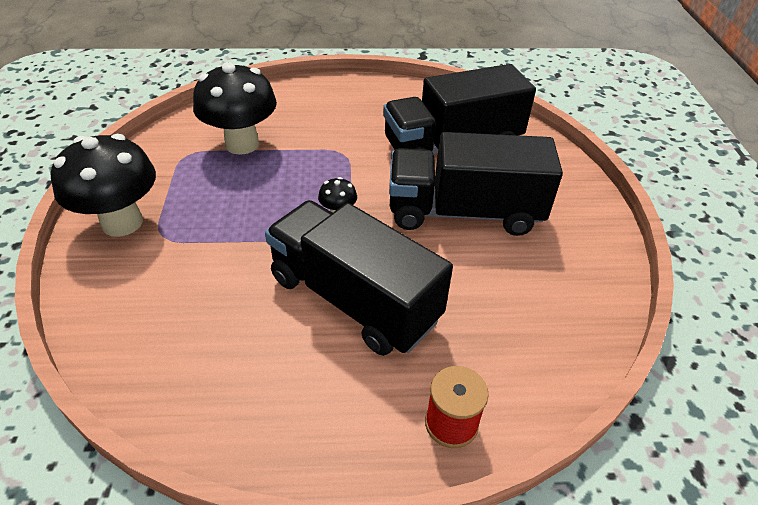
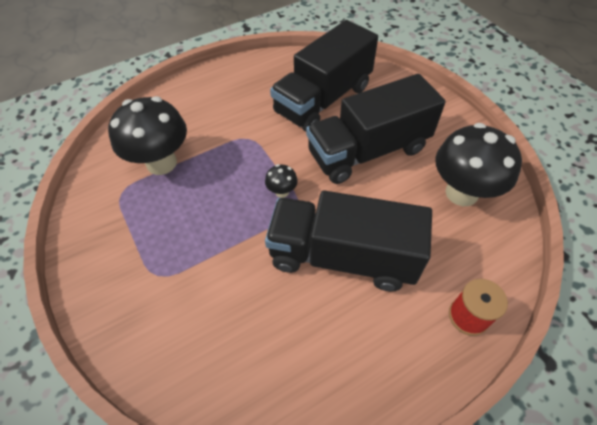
camera: 25 degrees left, 10 degrees up
black mushroom [50,134,156,237] -> black mushroom moved to [435,123,522,206]

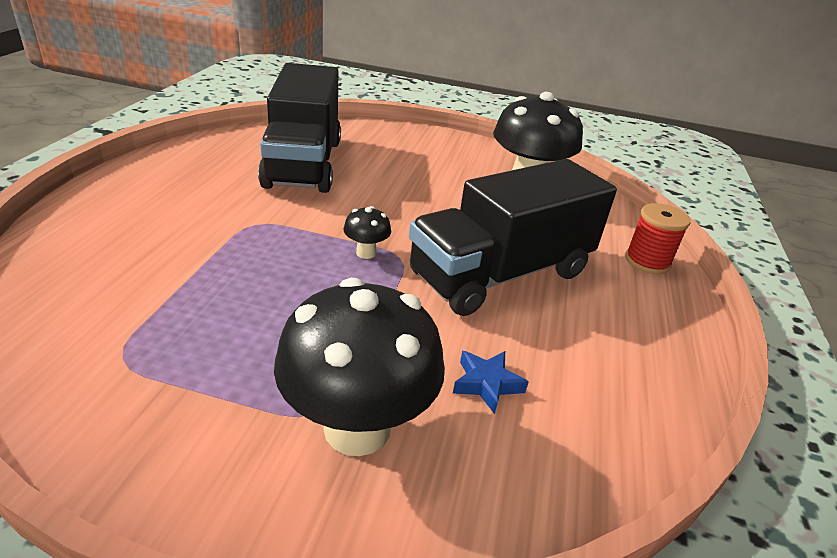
camera: 50 degrees left, 20 degrees down
black mushroom [108,96,187,175] -> black mushroom moved to [274,278,445,456]
black truck [306,74,446,184] -> none
none -> blue star [453,351,529,414]

